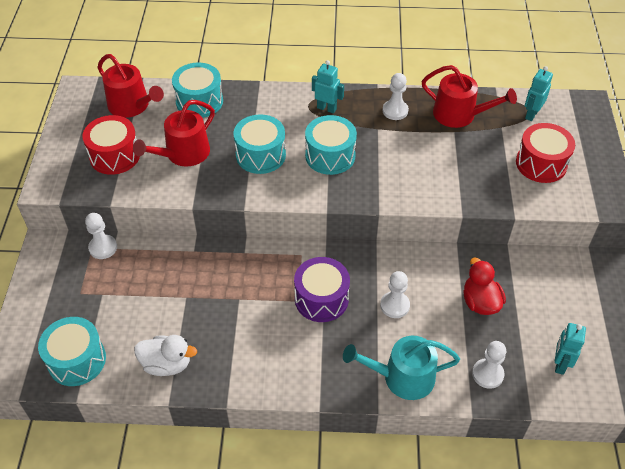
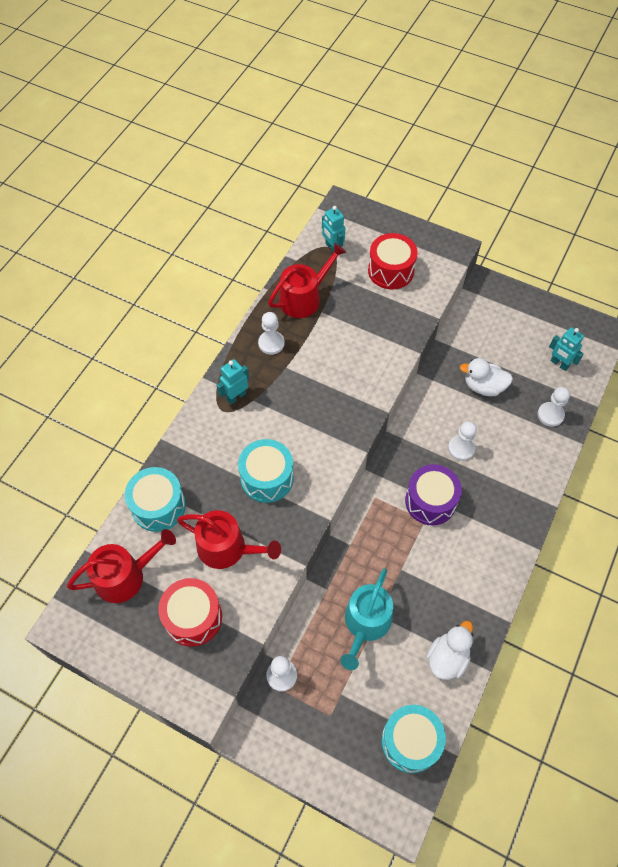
camera: 65 degrees left, 10 degrees up
red watering can [133,100,215,166] -> red watering can turned 45 degrees counterclockwise [177,510,281,569]
turquoise drum [305,115,357,175] -> none
turquoise watering can [343,336,460,400] -> turquoise watering can moved to [340,569,393,670]
red duck [464,258,506,315] -> white duck [460,358,513,396]

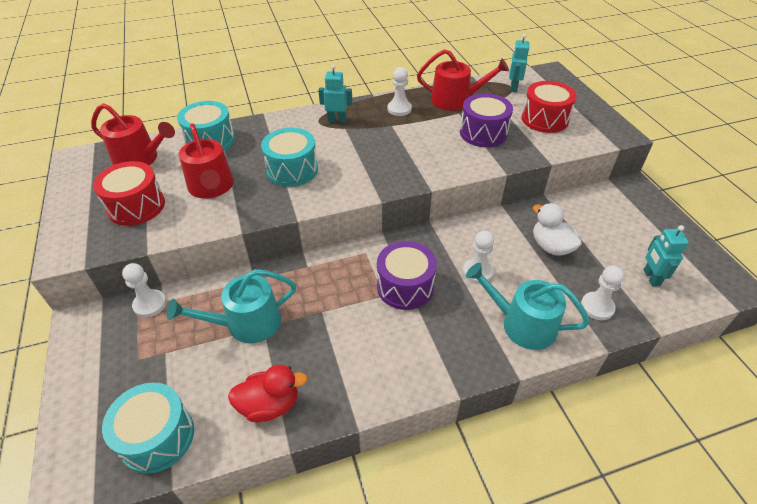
camera: 45 degrees right, 15 degrees down
white duck [426,621,473,680] -> red duck [228,365,308,422]
none -> purple drum [460,93,513,147]
none -> turquoise watering can [466,263,590,350]

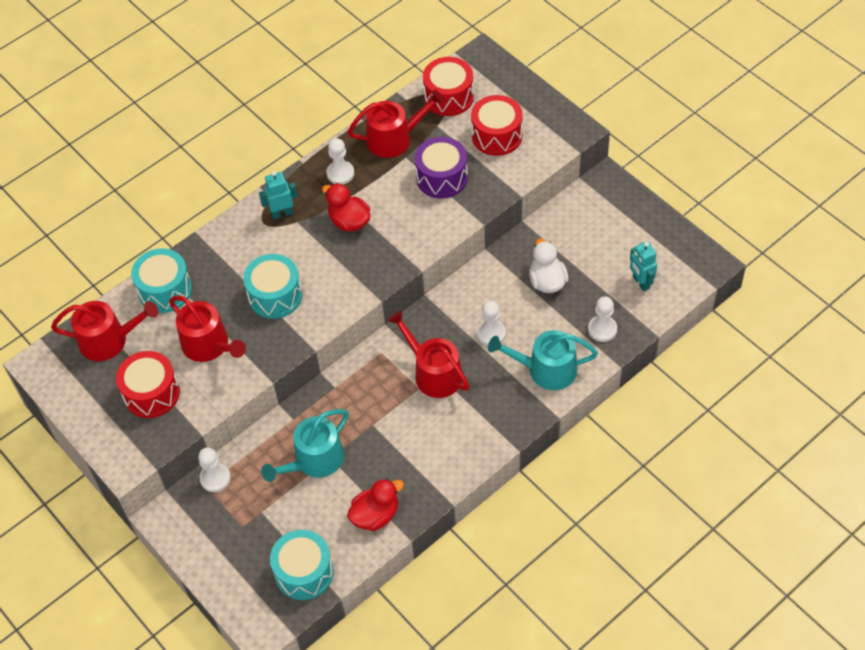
camera: 20 degrees left, 10 degrees up
purple drum [377,241,437,310] -> red watering can [388,311,470,398]
turquoise robot [509,34,529,92] -> red drum [423,57,474,116]
white duck [533,203,582,256] -> white duck turned 45 degrees clockwise [529,238,568,293]
none -> red duck [322,183,371,232]

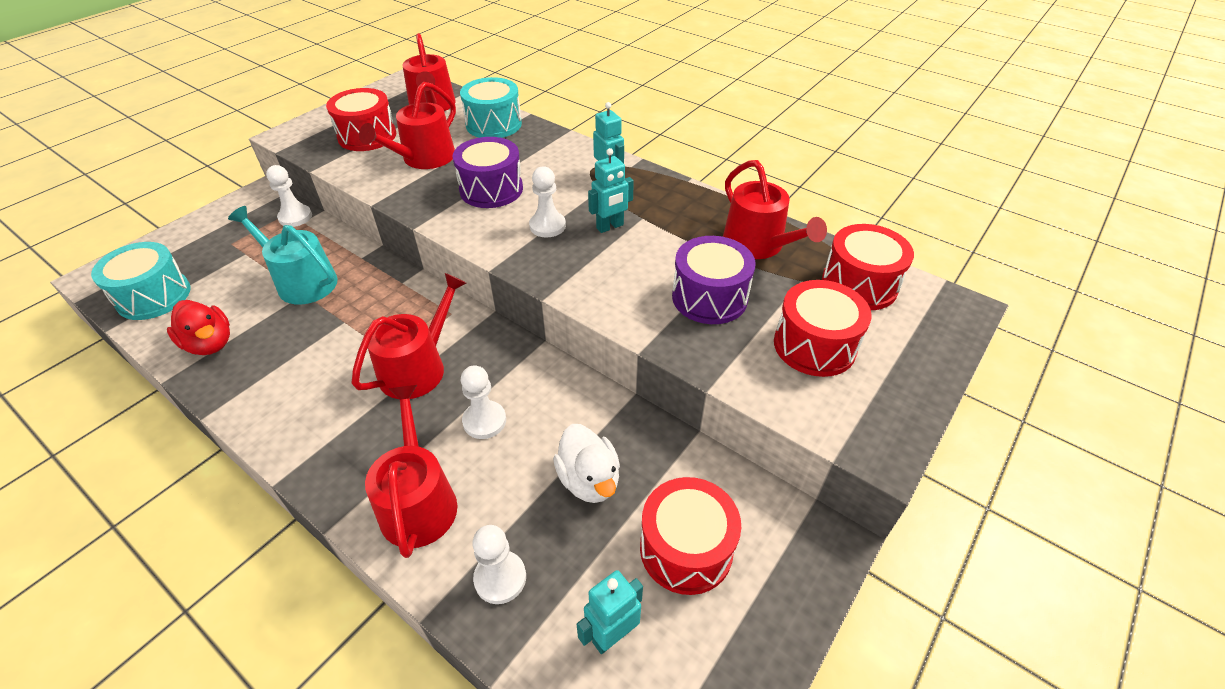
camera: 75 degrees right, 10 degrees down
turquoise drum [243,254,302,319] -> purple drum [453,137,523,208]
red duck [322,183,371,232] -> turquoise robot [588,148,634,233]
white pawn [326,138,354,185] -> white pawn moved to [529,166,566,238]
turquoise watering can [488,330,598,390] -> red watering can [365,385,457,558]
white duck [529,238,568,293] -> white duck turned 90 degrees clockwise [553,424,620,503]
none -> red drum [640,477,741,595]

